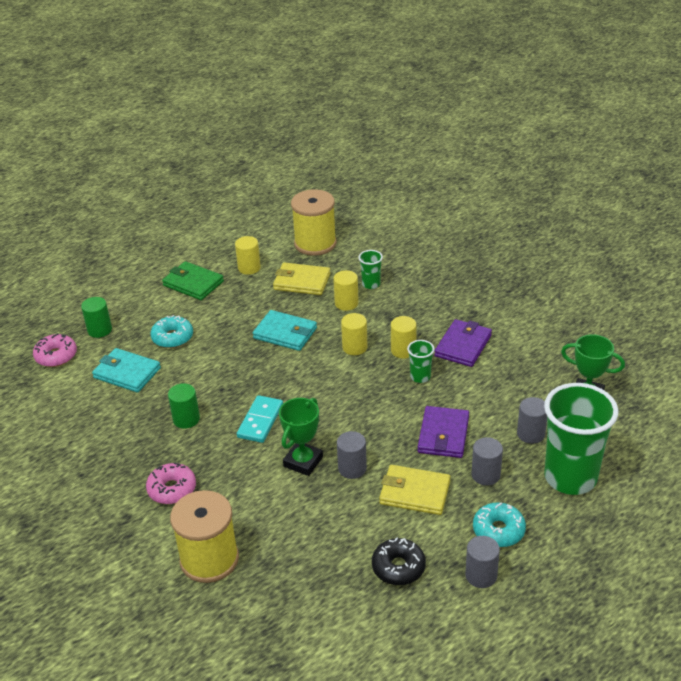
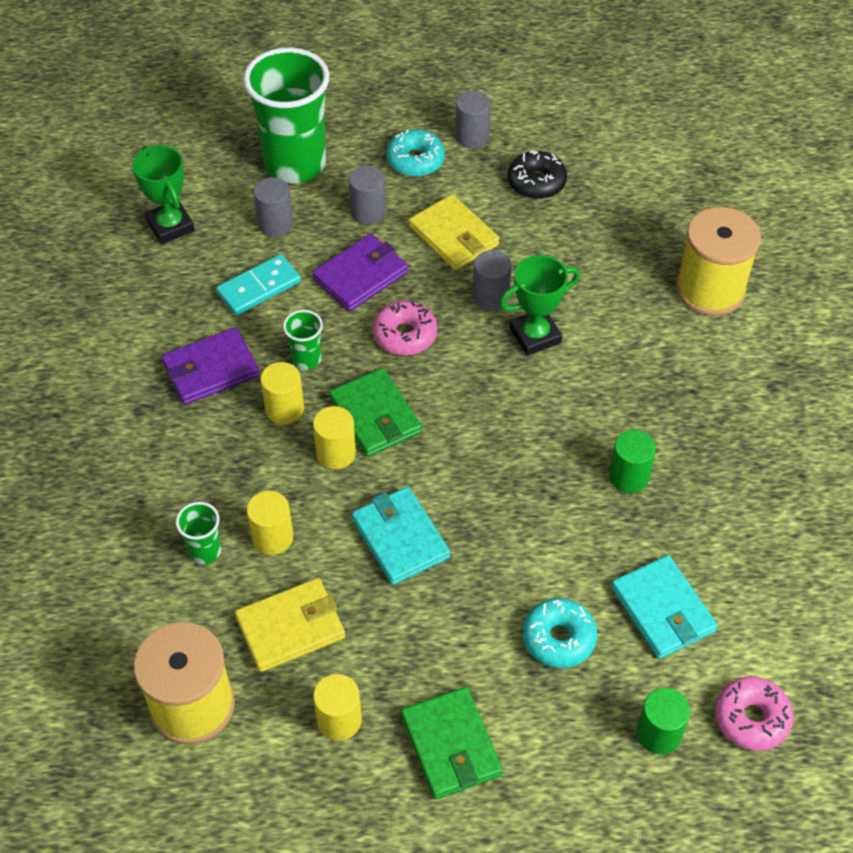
camera: 145 degrees left, 15 degrees up
pink donut [146,462,196,504] -> pink donut moved to [373,301,437,355]
turquoise domino [237,395,283,443] -> turquoise domino moved to [216,254,301,315]
yellow wallet [273,262,331,295] -> yellow wallet turned 75 degrees counterclockwise [235,578,345,672]
none -> green wallet [329,368,422,457]

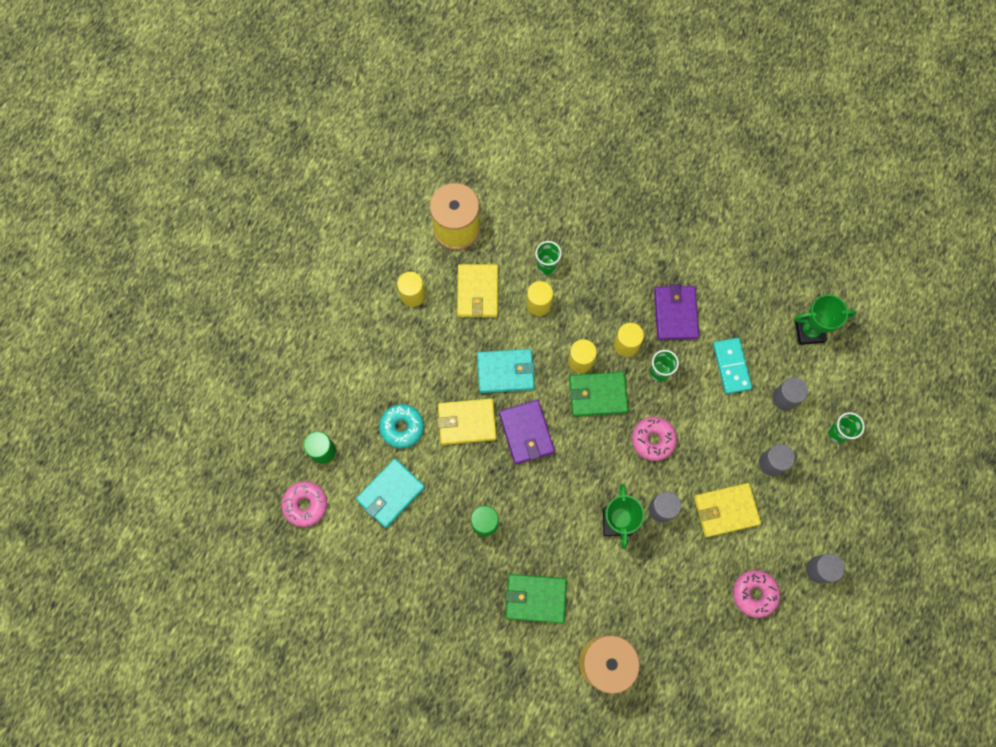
camera: 115 degrees right, 20 degrees up
green cup [243,48,329,183] -> green cup [828,412,865,443], size x0.43
purple wallet [312,234,408,311] -> purple wallet moved to [499,400,555,464]
turquoise donut [386,129,445,177] -> none
green wallet [401,687,503,800] -> green wallet moved to [505,574,567,623]
black donut [508,150,567,199] -> pink donut [733,570,780,618]
turquoise wallet [611,555,718,659] -> turquoise wallet turned 45 degrees counterclockwise [356,458,425,528]
none -> yellow wallet [437,398,497,445]

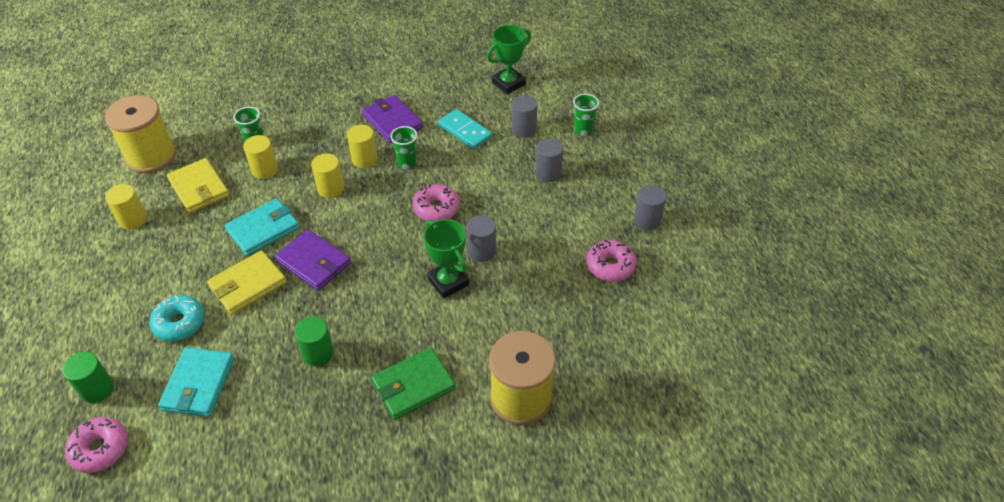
camera: 35 degrees left, 25 degrees down
green wallet [569,372,628,417] -> none
yellow wallet [694,483,761,537] -> none

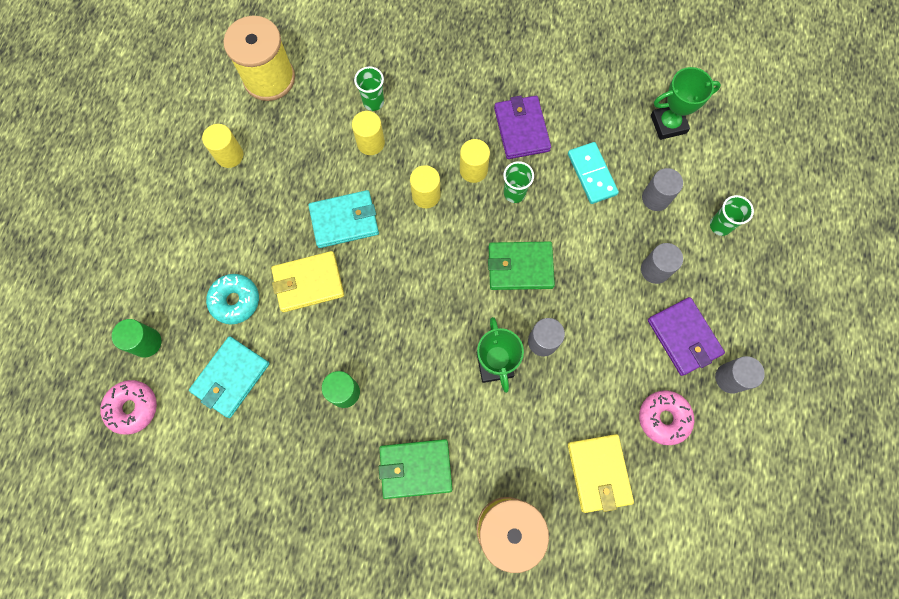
camera: 25 degrees right, 25 degrees up
yellow wallet [167,158,229,213] -> yellow wallet moved to [568,434,634,513]
purple wallet [275,229,351,291] -> purple wallet moved to [648,297,725,376]
pink donut [413,184,459,222] -> green wallet [488,242,555,290]

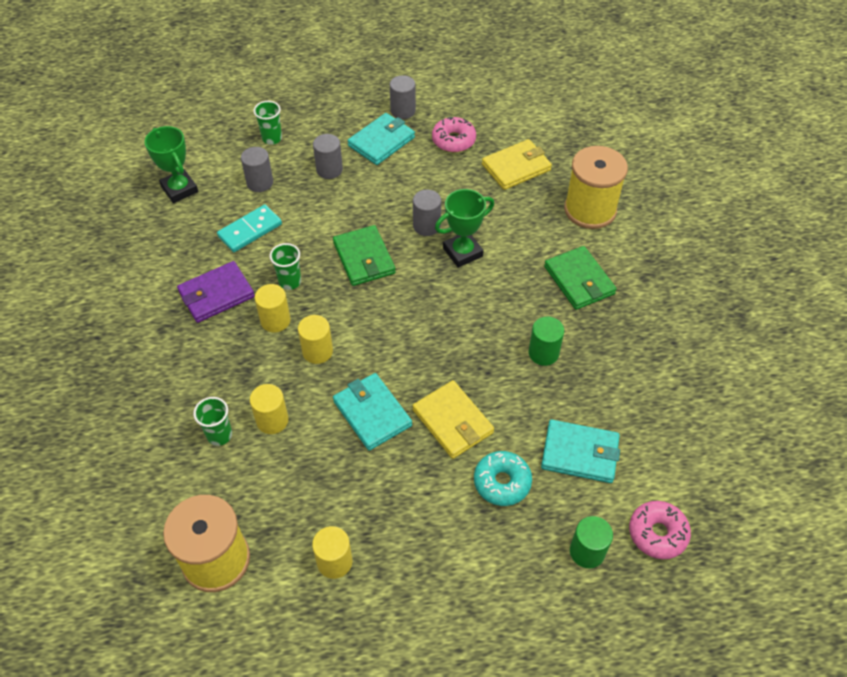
camera: 110 degrees left, 20 degrees down
purple wallet [648,297,725,376] -> turquoise wallet [348,113,415,165]

